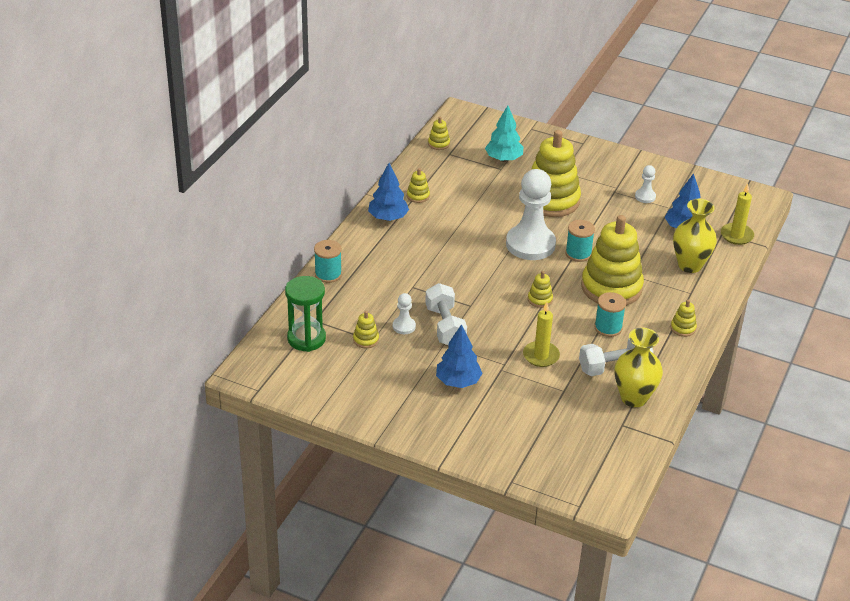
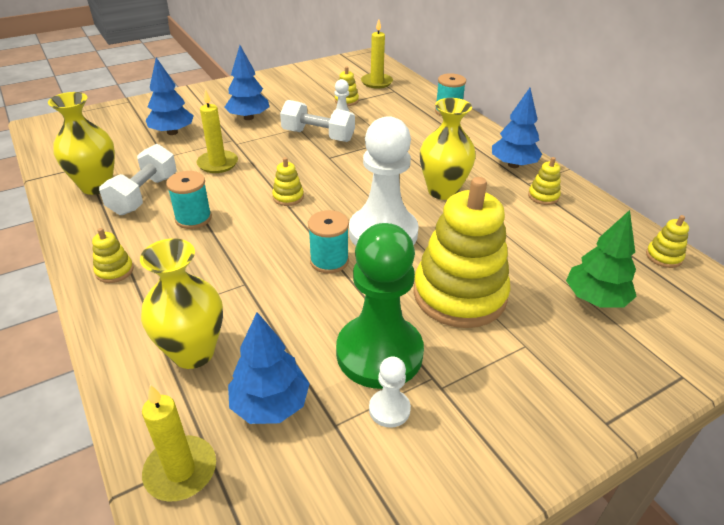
camera: 125 degrees right, 0 degrees up
green hourglass [285,276,326,352] -> yellow candle [361,19,393,89]
turquoise tree [485,105,523,162] -> green tree [566,210,637,307]
yellow stacking toy [581,215,644,306] -> none
none -> blue tree [145,57,194,135]
none -> green pawn [336,223,424,389]
none -> yellow vase [420,98,476,200]

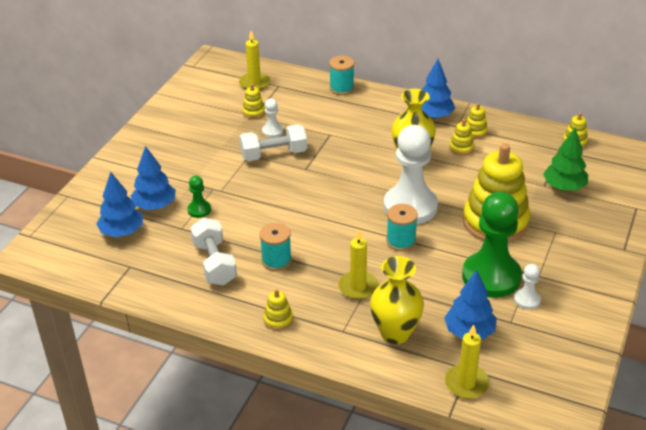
camera: 35 degrees left, 0 degrees up
yellow vase [48,92,115,195] -> none
yellow candle [196,89,238,173] -> yellow candle moved to [338,229,378,300]
blue tree [224,45,269,120] -> blue tree moved to [96,172,143,237]
yellow stacking toy [272,157,304,206] -> yellow stacking toy moved to [449,119,474,156]
none -> green pawn [187,176,211,218]

